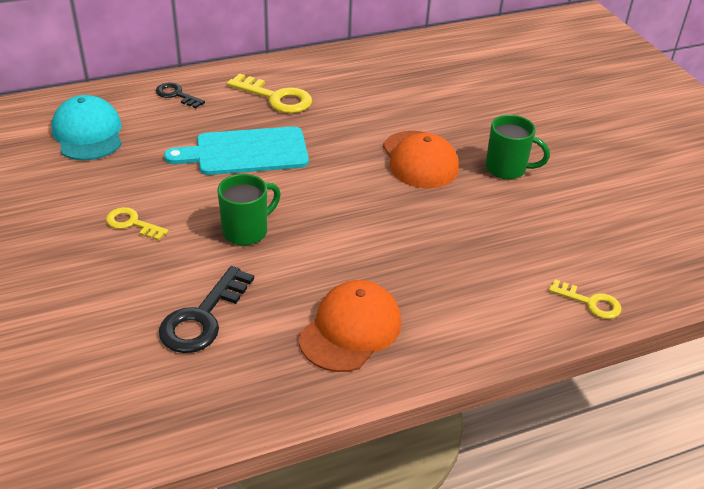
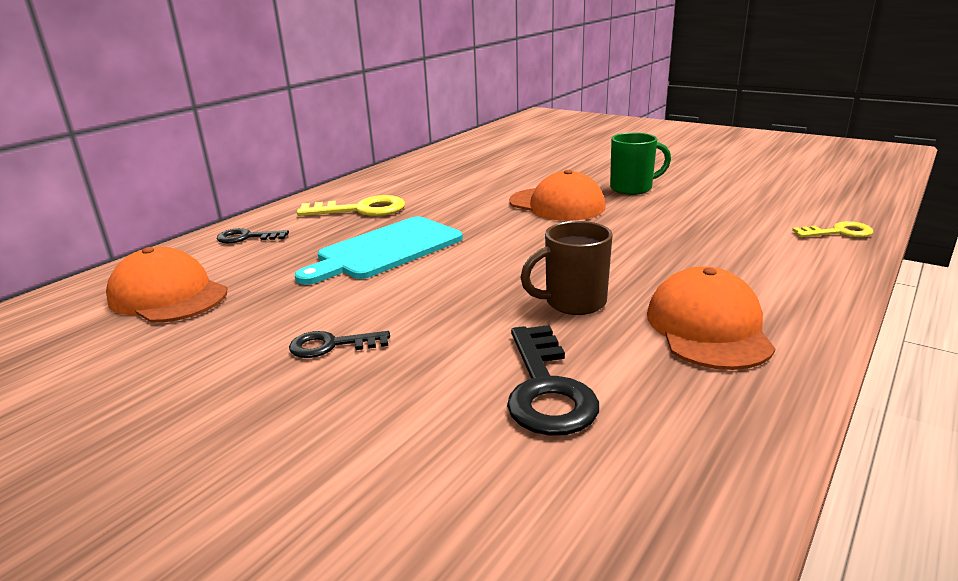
camera: 30 degrees left, 15 degrees down
turquoise cap [51,95,122,160] -> orange cap [106,247,227,323]
yellow key [106,207,169,241] -> black key [289,331,390,358]
green mug [217,174,281,245] -> none
none -> brown mug [520,221,613,315]

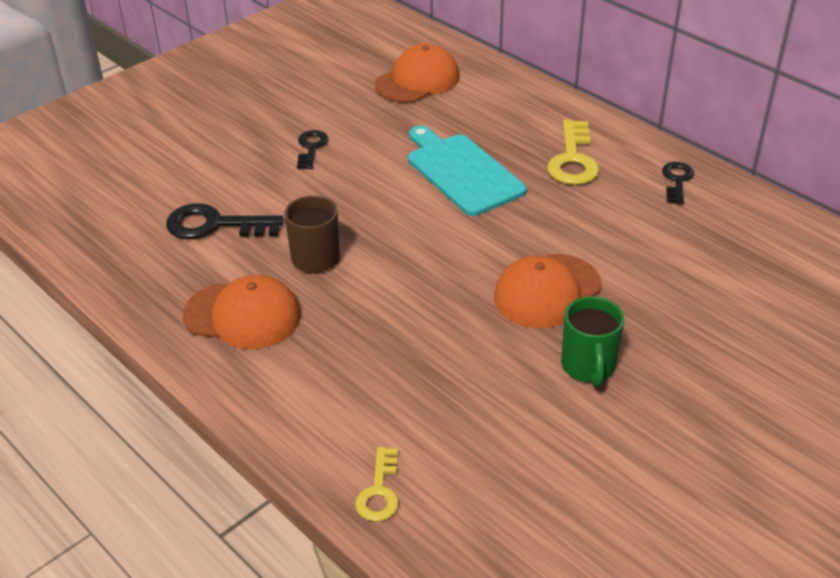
camera: 100 degrees right, 15 degrees up
black key [217,228,289,243] -> black key moved to [662,162,694,204]

